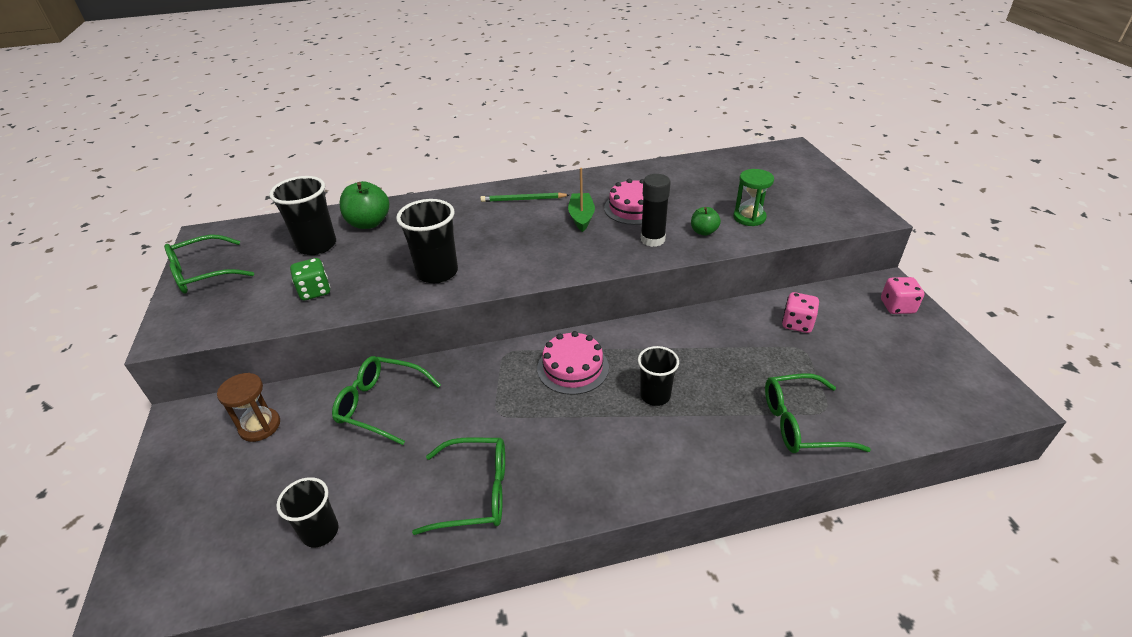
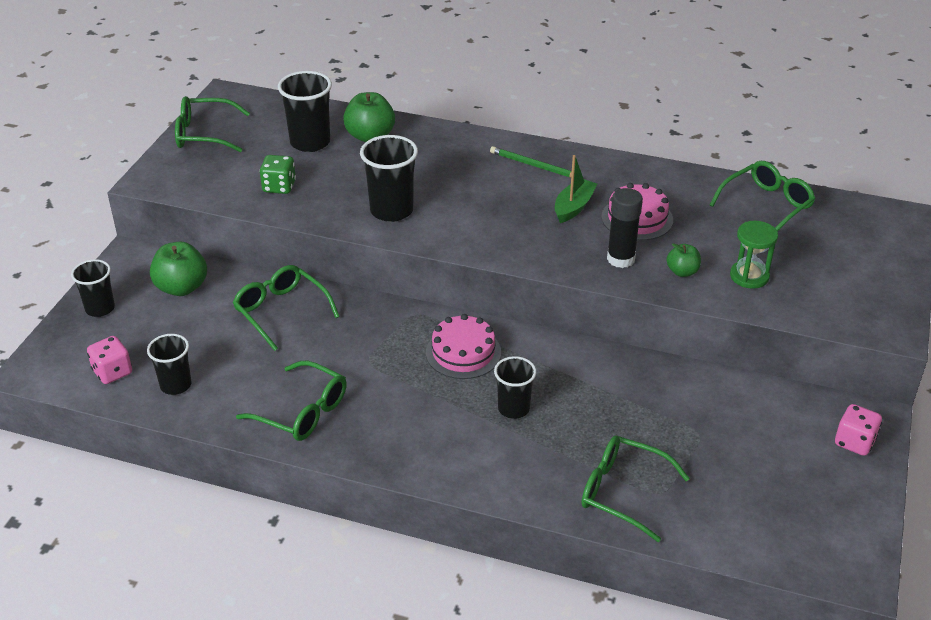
camera: 30 degrees right, 0 degrees up
brown hourglass [217,373,280,442] -> green apple [150,242,207,296]
pink dice [782,292,819,333] -> pink dice moved to [87,336,132,384]
none -> black cup [71,259,115,317]
none -> green glasses [710,161,815,231]

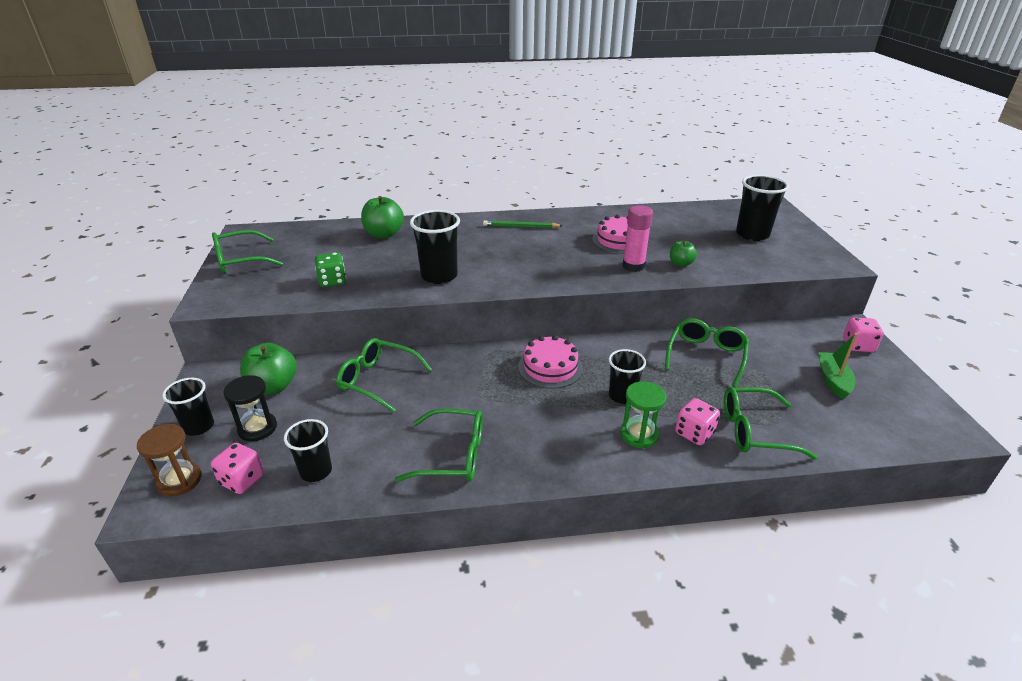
camera: 25 degrees left, 5 degrees down
black cup [278,71,332,152] -> black cup moved to [736,175,789,241]
green boat [555,155,597,223] -> green boat moved to [818,333,858,399]
black glue stick [607,188,643,268] -> pink glue stick [623,205,653,272]
green glasses [710,161,815,231] -> green glasses moved to [665,318,749,387]
green hourglass [730,221,778,289] -> green hourglass moved to [620,381,666,448]
none -> brown hourglass [137,424,202,496]
none -> black hourglass [223,375,277,441]
none -> pink dice [675,398,720,445]

